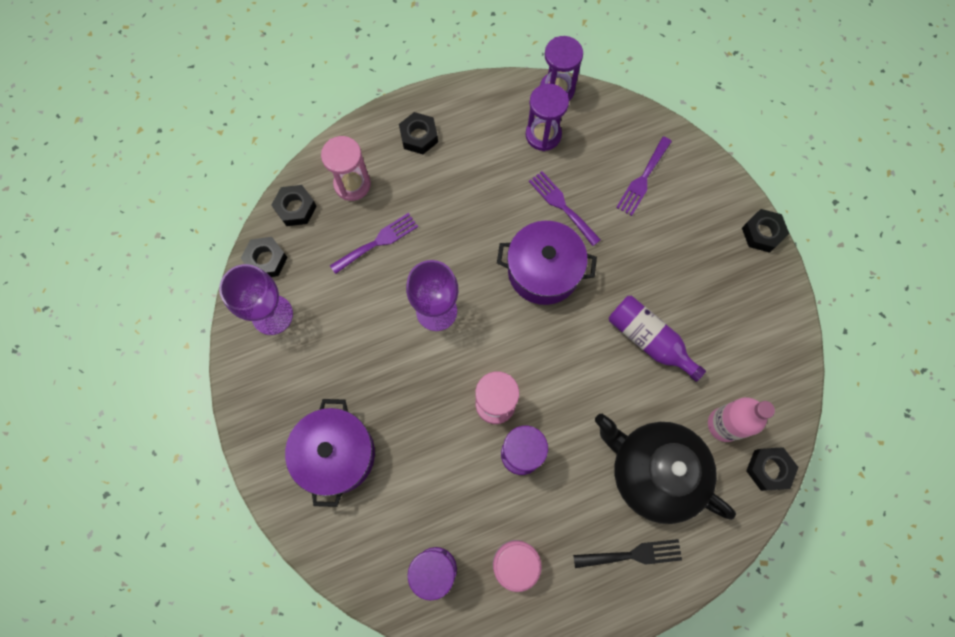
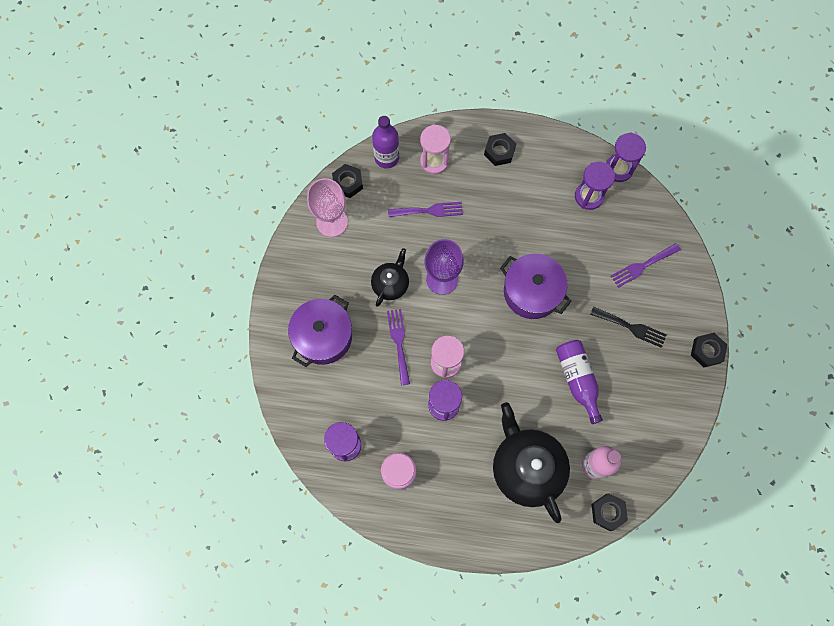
camera: 30 degrees right, 0 degrees up
purple goblet [219,264,293,335] -> pink goblet [307,178,348,237]
black nut [272,185,317,226] -> purple bottle [372,116,399,169]
purple fork [529,171,601,246] -> purple fork moved to [387,309,410,386]
black fork [573,539,682,568] -> black fork moved to [590,307,667,348]
none -> black teapot [371,248,409,307]

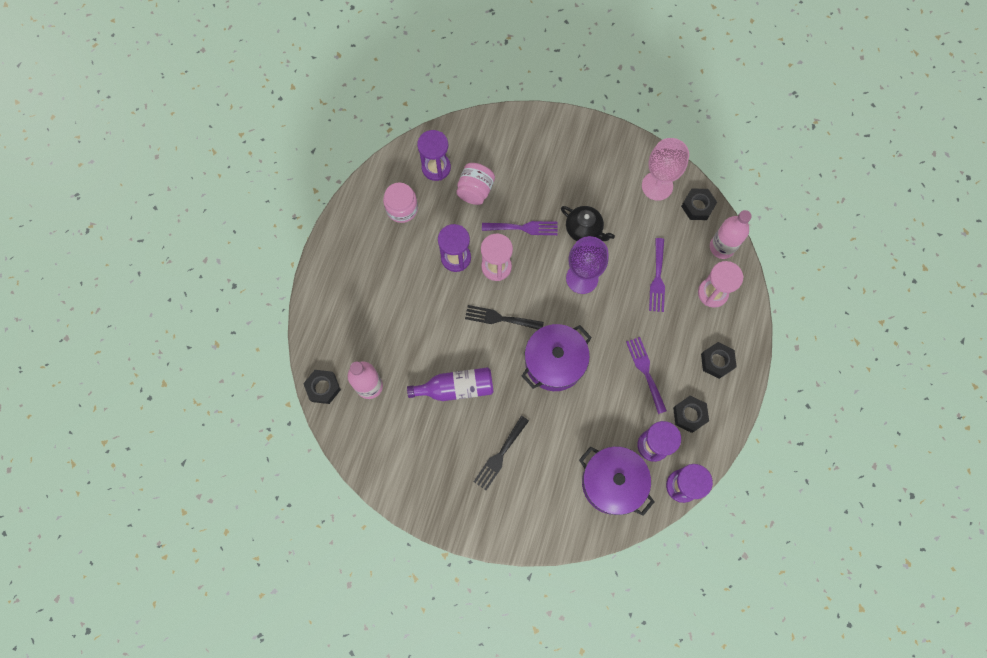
camera: 100 degrees right, 0 degrees up
purple pot [288,294,352,367] -> purple pot moved to [579,446,655,516]
purple bottle [372,116,399,169] -> pink bottle [710,210,752,259]
black teapot [493,402,570,523] -> none
purple fork [611,243,681,288] -> purple fork moved to [626,337,667,414]
black nut [691,333,727,367] -> black nut moved to [673,396,709,433]
none -> pink jar [456,163,495,205]
none -> black fork [465,305,544,330]

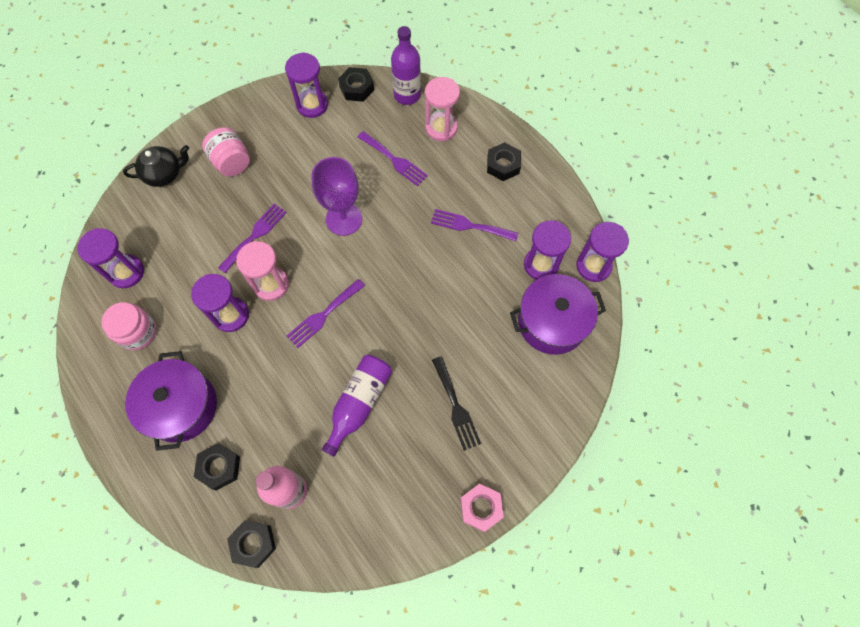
camera: 55 degrees left, 5 degrees down
pink jar [456,163,495,205] -> pink jar moved to [202,127,250,177]
black fork [465,305,544,330] -> purple fork [287,279,365,348]
purple pot [522,324,592,391] -> purple pot moved to [125,351,217,451]
black teapot [561,206,615,241] -> black teapot moved to [123,145,189,187]
pink goblet [642,138,689,201] -> purple hourglass [285,52,328,118]
black nut [673,396,709,433] -> black nut moved to [194,443,240,491]
pink bottle [710,210,752,259] -> purple bottle [391,26,421,105]
none -> pink nut [460,484,504,532]

